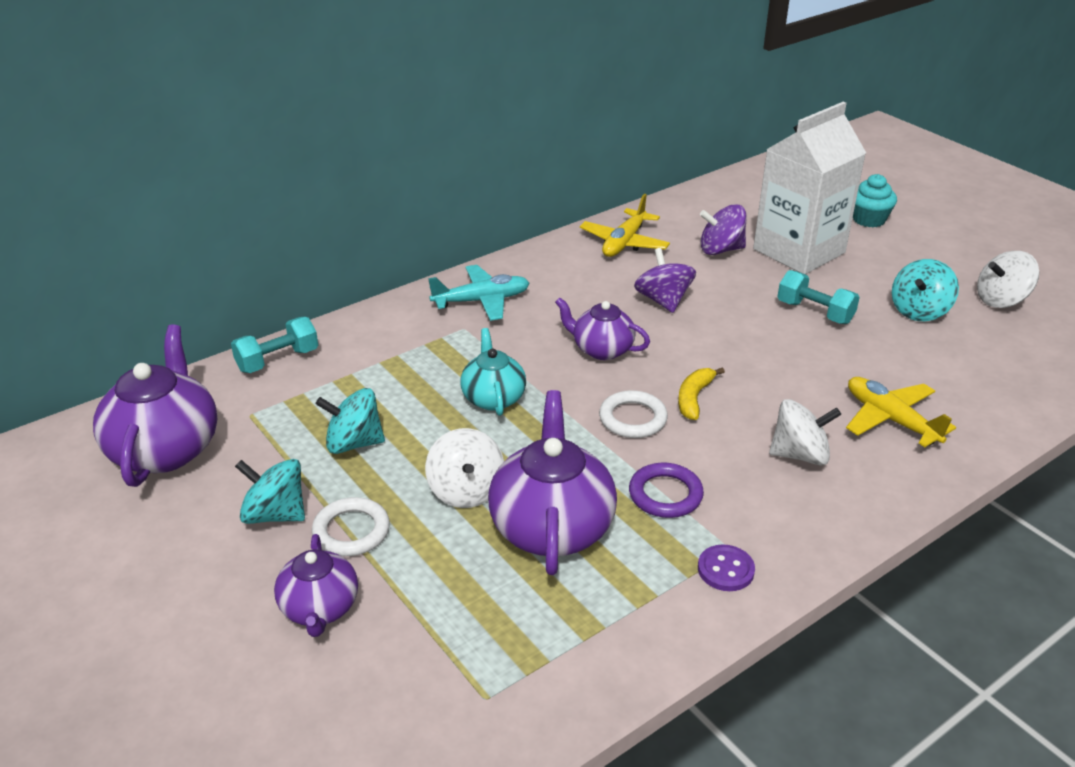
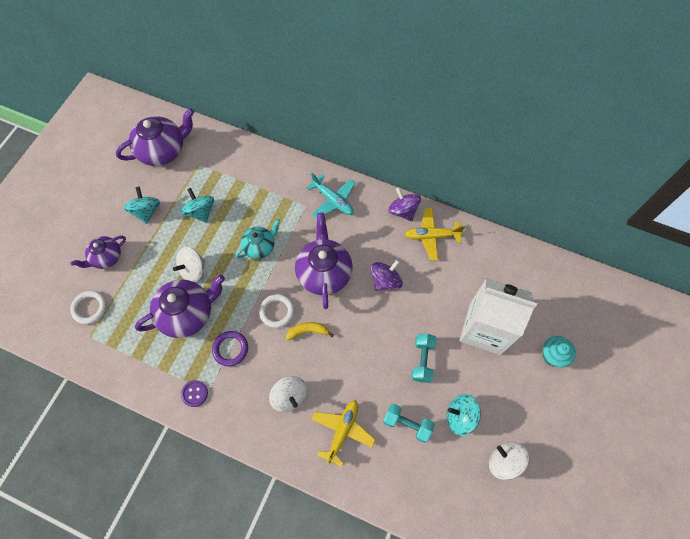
camera: 60 degrees right, 30 degrees up
turquoise dumbbell [231,317,318,373] -> turquoise dumbbell moved to [383,403,435,443]
white ring [312,497,390,556] -> white ring moved to [70,291,107,324]
purple teapot [555,297,650,360] -> purple teapot [295,213,353,309], size x1.67
purple spinning top [700,204,747,255] -> purple spinning top moved to [388,187,421,221]

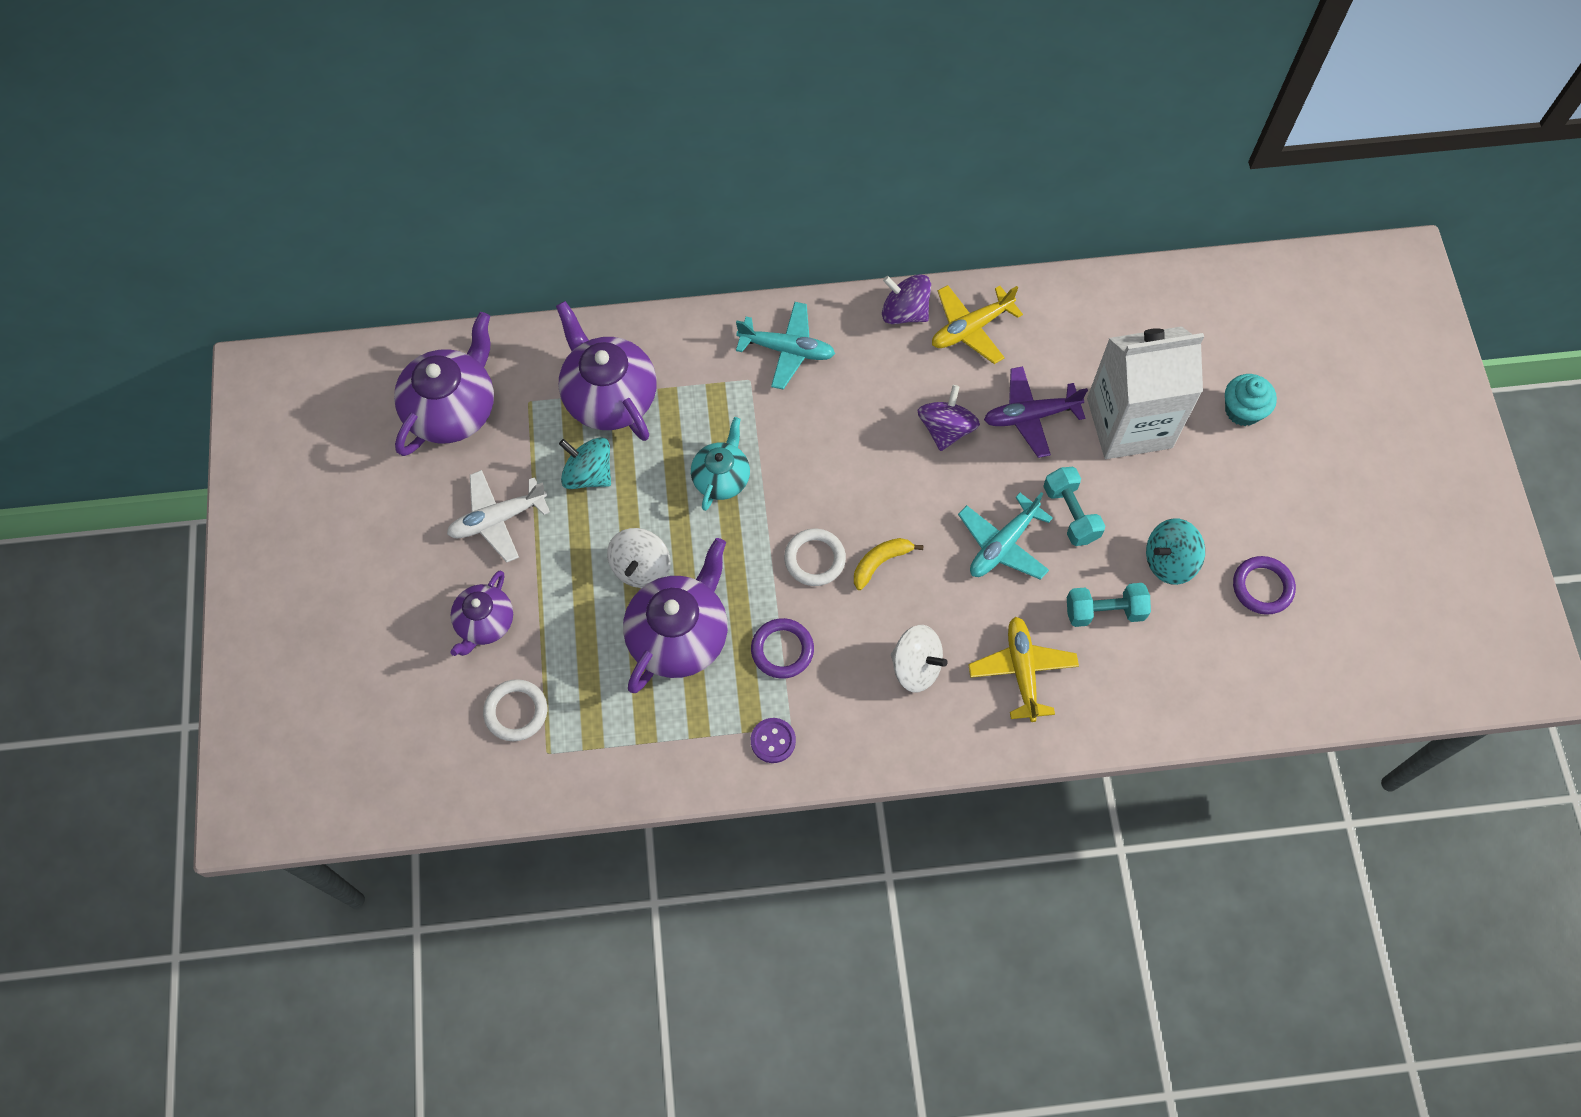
camera: 30 degrees left, 0 degrees up
turquoise spinning top [124,187,160,224] -> white plane [447,470,550,562]
purple teapot [295,213,353,309] -> purple teapot moved to [556,301,657,441]
white spinning top [489,442,529,480] -> purple ring [1233,556,1296,615]
none -> turquoise plane [958,492,1053,580]
none -> purple plane [984,366,1088,458]

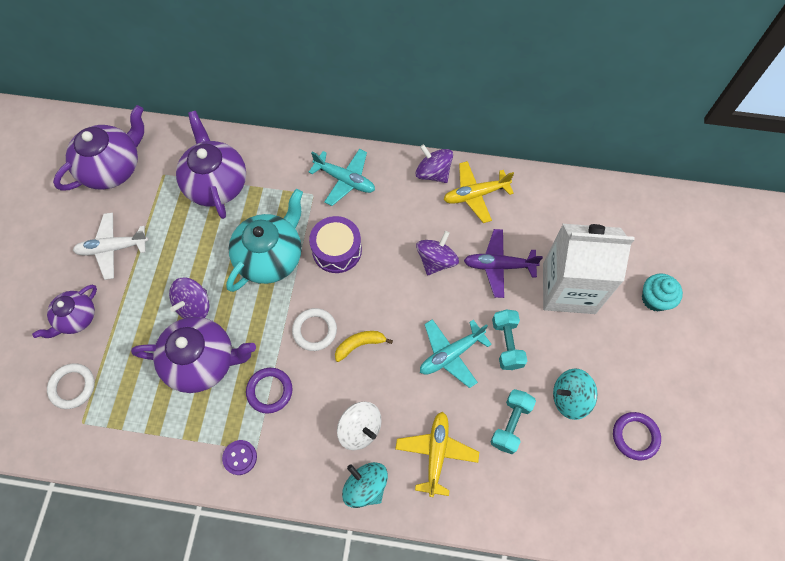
camera: 15 degrees right, 0 degrees up
turquoise spinning top [559,437,611,489] -> turquoise spinning top moved to [342,462,388,508]
white spinning top [607,528,671,588] -> purple spinning top [169,278,210,319]
purple teapot [623,538,728,693] -> purple teapot turned 45 degrees clockwise [131,317,256,393]
turquoise teapot [691,417,750,511] -> turquoise teapot [226,189,303,292], size x1.67
turquoise dumbbell [1067,583,1151,627] -> turquoise dumbbell turned 75 degrees counterclockwise [491,389,536,454]
none -> purple drum [309,216,362,273]

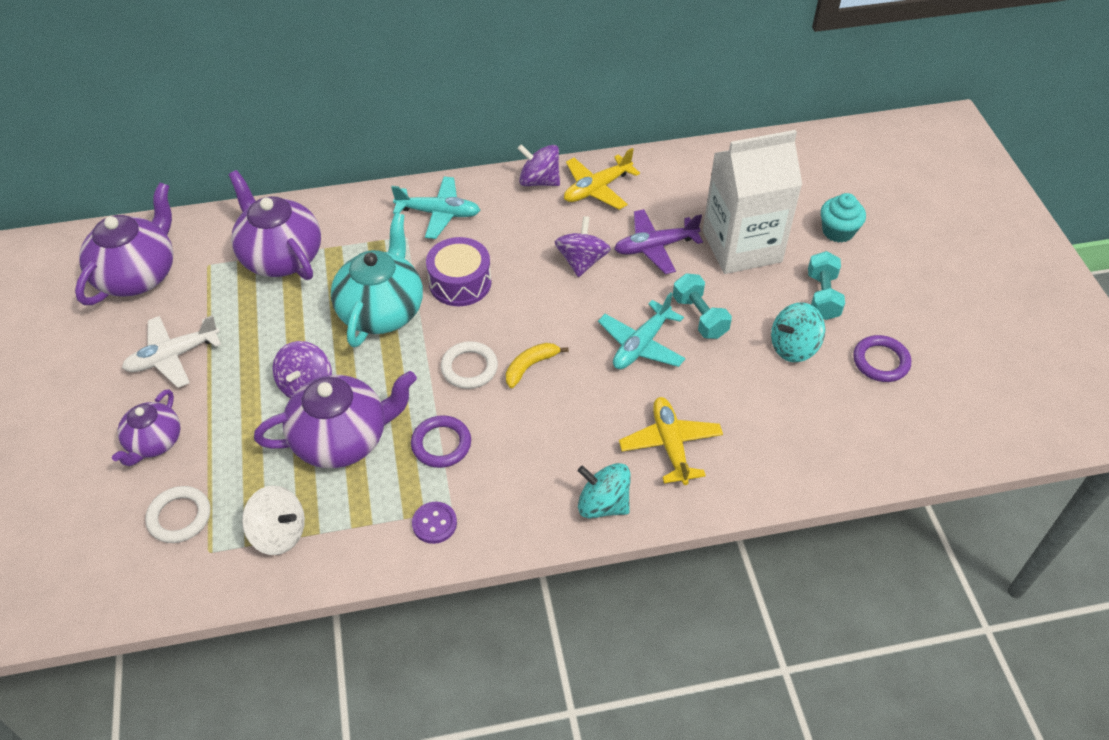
camera: 20 degrees left, 15 degrees down
white spinning top [337,402,382,450] -> white spinning top moved to [242,485,305,555]
turquoise dumbbell [491,389,536,454] -> turquoise dumbbell moved to [808,251,845,320]

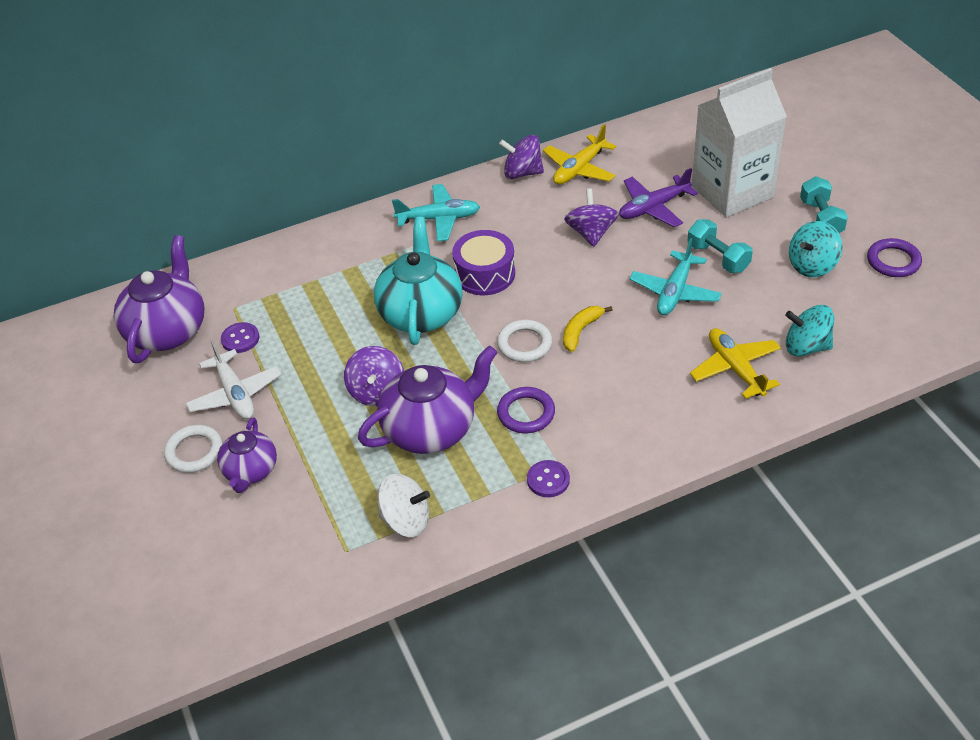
camera: 10 degrees left, 5 degrees down
white plane [122,315,221,388] -> white plane turned 75 degrees counterclockwise [186,340,281,419]
white ring [145,486,210,543] -> white ring moved to [164,425,223,473]
purple teapot [229,170,321,280] -> none
turquoise spinning top [578,463,631,519] -> turquoise spinning top moved to [785,305,834,356]
turquoise cupcake [821,193,866,243] -> none
none -> purple button [221,322,259,353]

